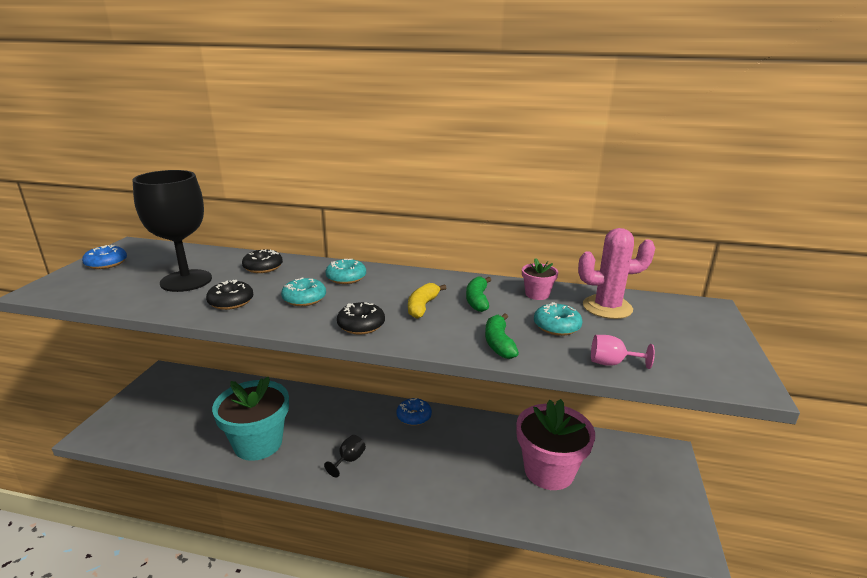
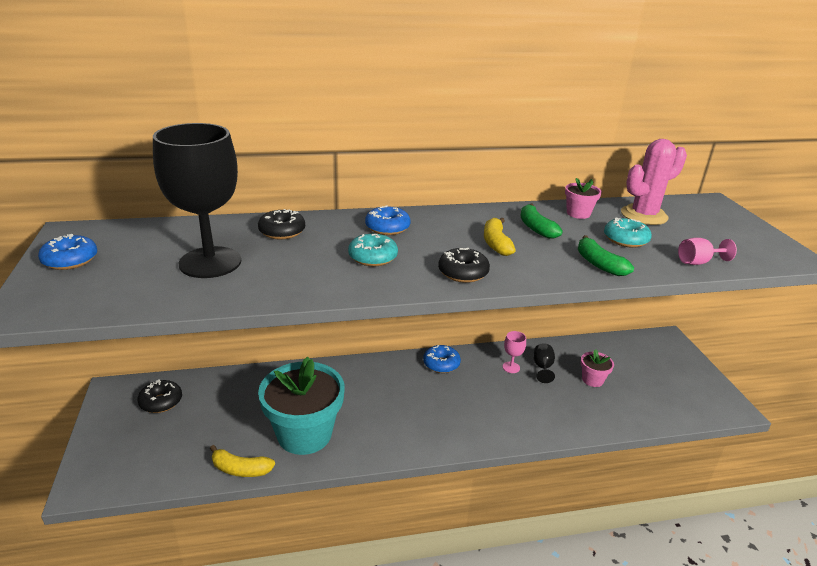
camera: 25 degrees left, 5 degrees up
black donut [206,280,254,310] -> black donut moved to [137,380,182,413]
black goblet [324,435,366,477] -> black goblet moved to [533,343,555,383]
turquoise donut [325,259,366,284] -> blue donut [365,205,410,235]
pink flower pot [516,399,595,490] -> pink flower pot [581,349,614,387], size x0.45
none -> yellow banana [210,445,275,477]
none -> pink goblet [503,331,526,373]

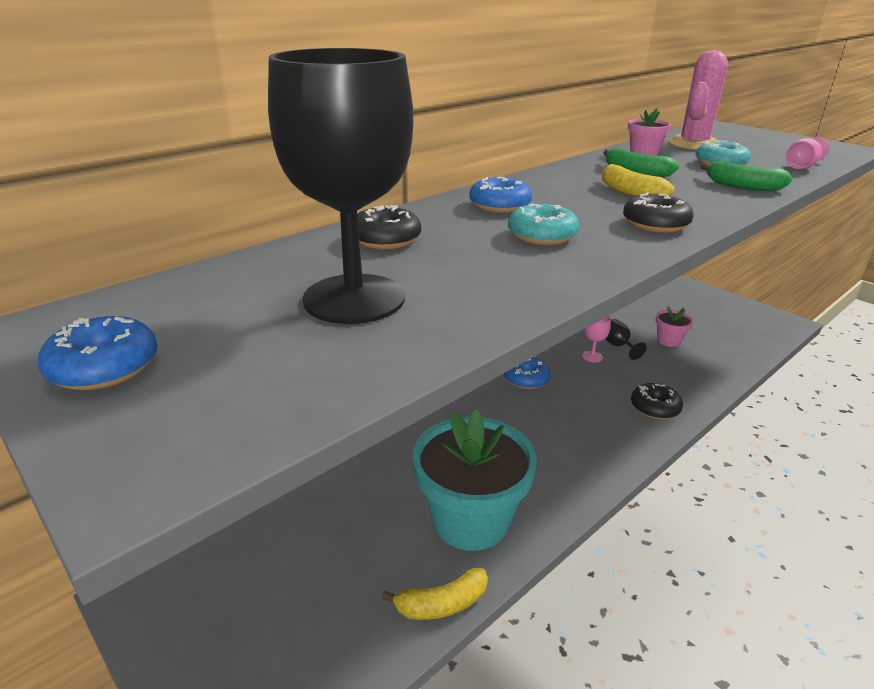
camera: 30 degrees left, 0 degrees up
black donut [137,380,182,413] -> black donut moved to [631,383,683,420]

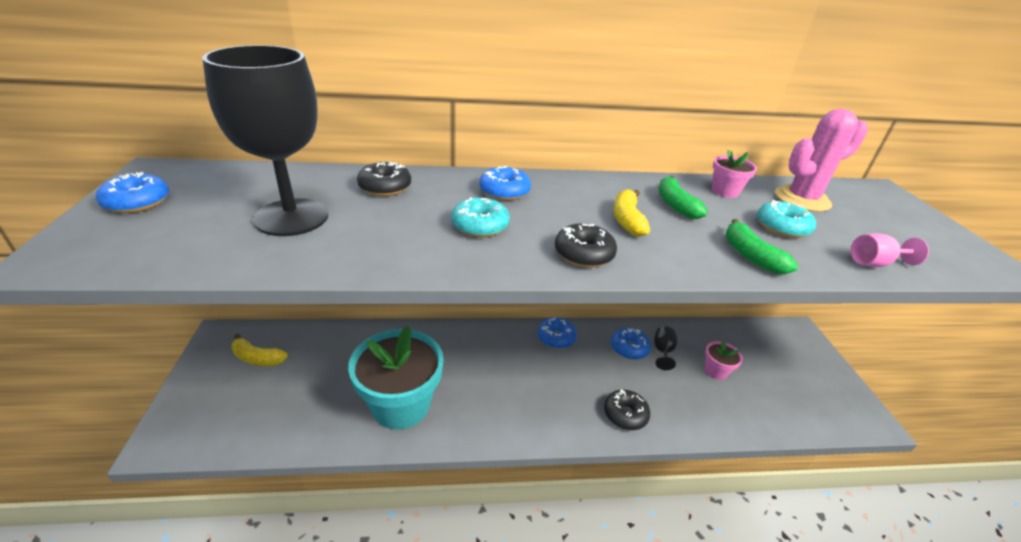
camera: 35 degrees right, 5 degrees up
yellow banana [382,568,488,620] -> yellow banana moved to [231,334,288,366]
pink goblet [582,316,611,362] -> blue donut [611,328,651,360]

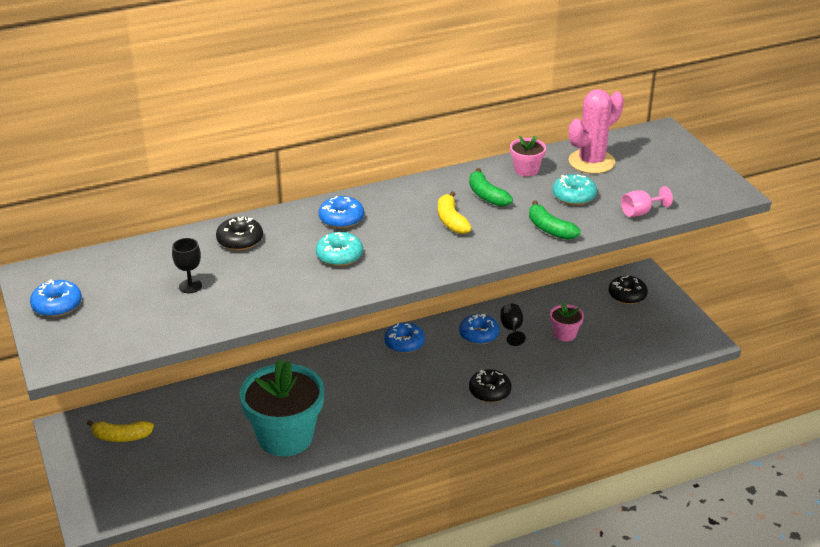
camera: 15 degrees left, 0 degrees up
black goblet [202,45,328,236] -> black goblet [172,238,202,293], size x0.40
black donut [555,223,617,268] -> black donut moved to [609,276,648,304]

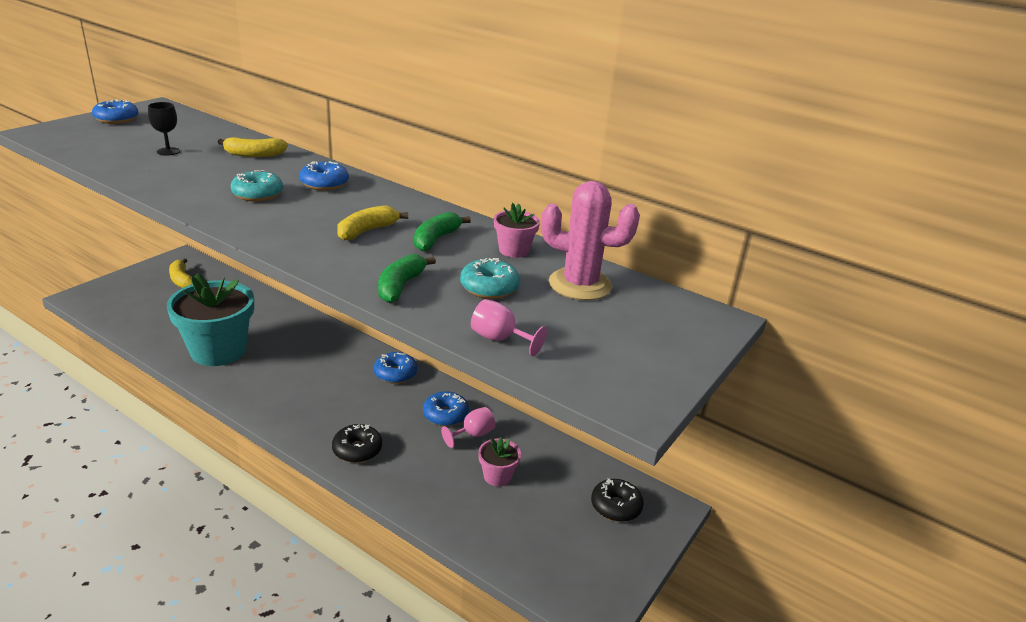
camera: 55 degrees right, 5 degrees down
black donut [216,217,263,250] -> yellow banana [218,137,288,157]
black goblet [500,303,526,346] -> pink goblet [441,407,495,448]

